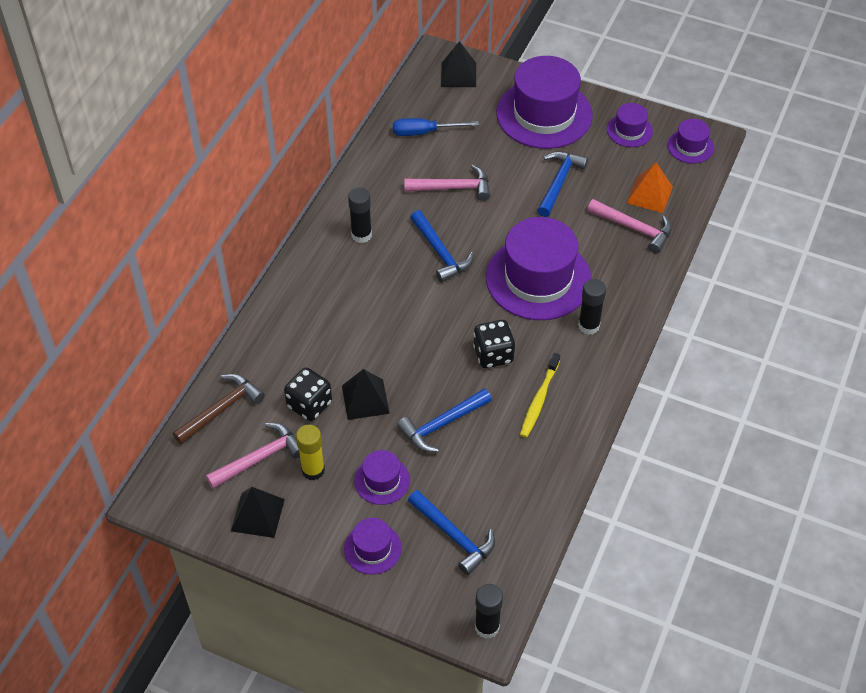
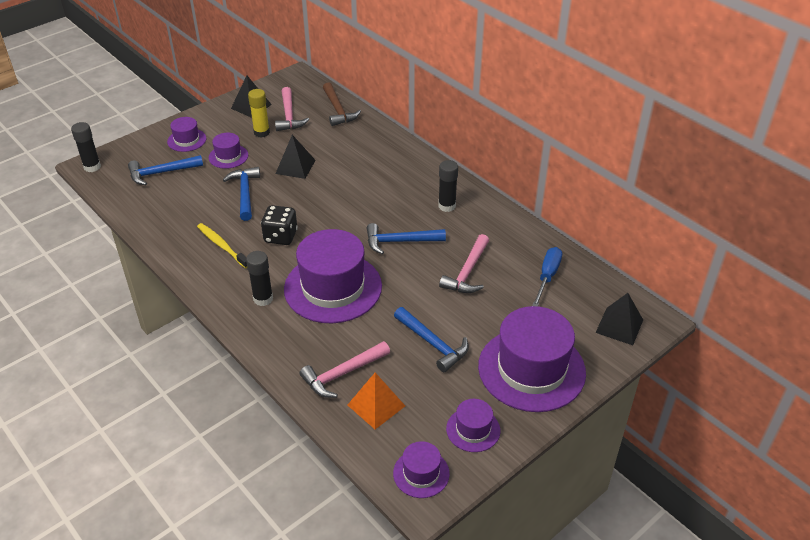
camera: 115 degrees right, 10 degrees down
black dice [284,368,332,421] -> none

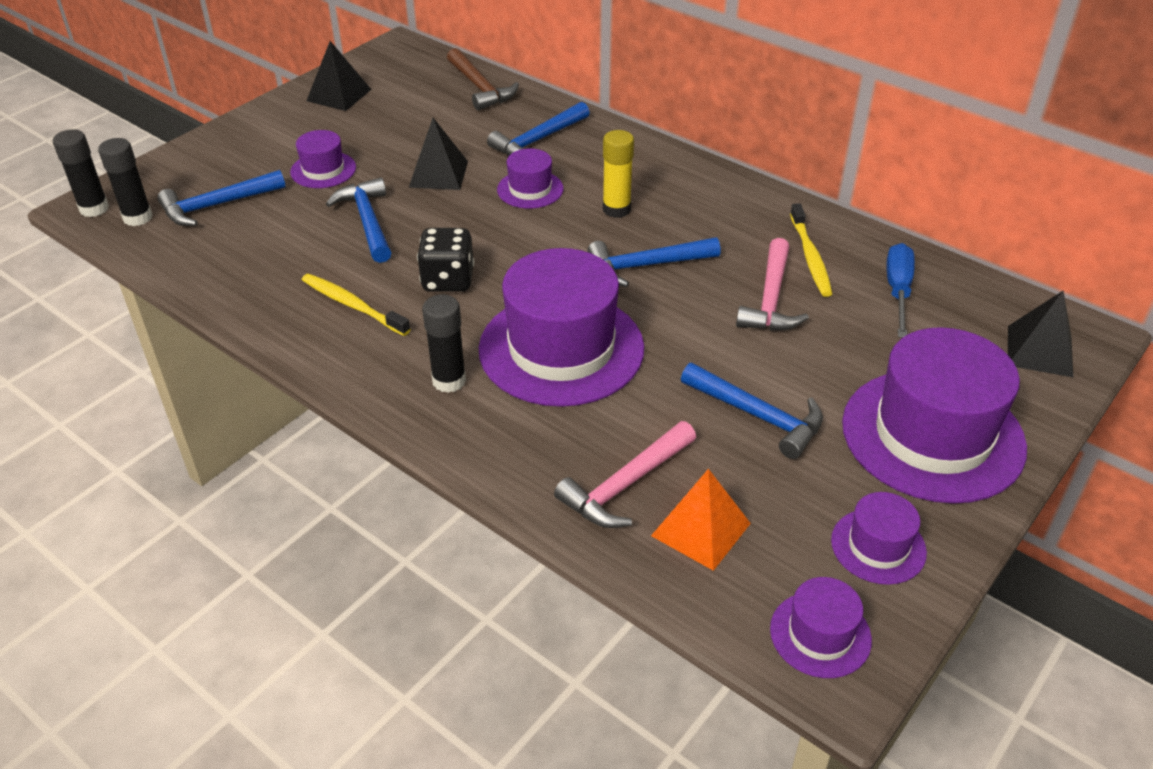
camera: 10 degrees left, 0 degrees up
purple hat [167,117,206,152] -> purple hat moved to [497,148,563,209]
yellow glue stick [248,89,270,138] -> yellow glue stick moved to [603,130,634,218]
pink hammer [275,87,309,131] -> none
black glue stick [438,160,458,212] -> black glue stick moved to [98,138,153,226]
none -> blue hammer [487,102,590,157]
none -> yellow toothbrush [790,203,832,297]

